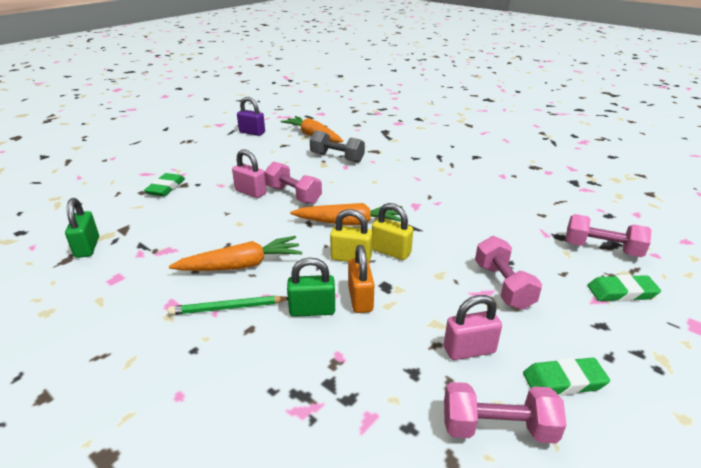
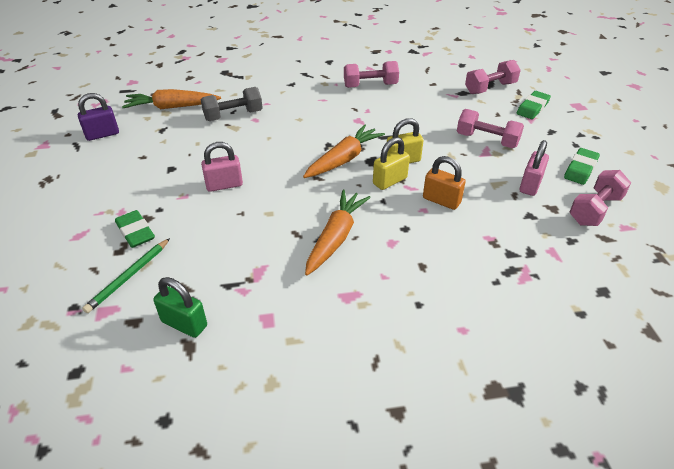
camera: 50 degrees left, 10 degrees up
green pencil [168,296,288,315] -> green pencil moved to [82,238,170,313]
pink dumbbell [264,162,322,204] -> pink dumbbell moved to [344,61,399,88]
green padlock [287,257,335,317] -> none

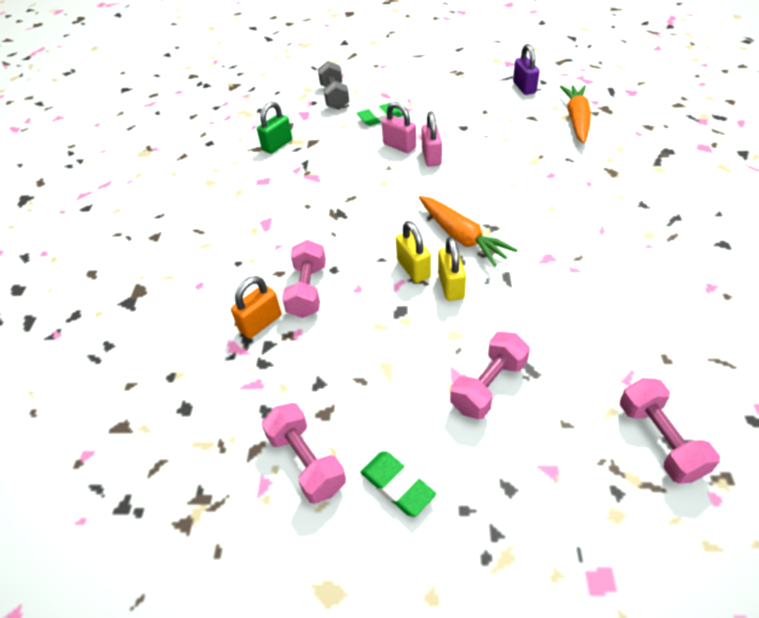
camera: 105 degrees right, 5 degrees up
green pencil [82,238,170,313] -> none
grey dumbbell [201,87,263,121] -> grey dumbbell moved to [318,61,349,110]
orange carrot [305,189,371,276] -> none
pink dumbbell [344,61,399,88] -> pink dumbbell moved to [282,240,326,318]
orange padlock [423,156,466,210] -> orange padlock moved to [231,276,281,339]
green eraser [517,91,551,119] -> none
pink padlock [520,140,549,196] -> pink padlock moved to [382,102,416,153]

